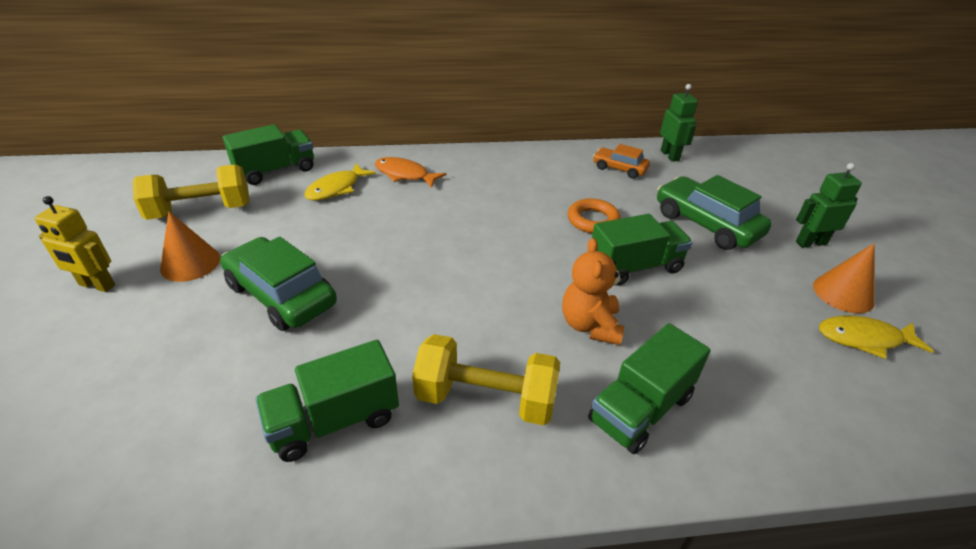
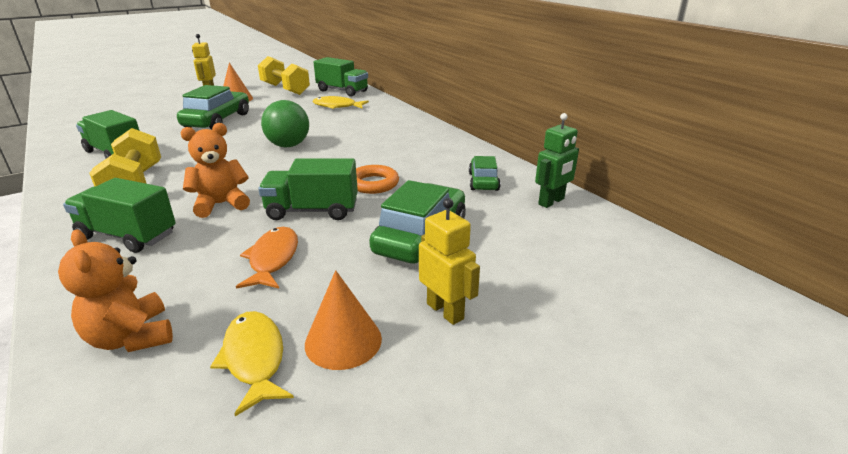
camera: 65 degrees right, 10 degrees down
orange fish [375,157,446,188] -> orange fish moved to [236,227,298,289]
green truck [592,214,693,286] -> green truck turned 135 degrees clockwise [258,158,358,220]
orange car [593,144,650,179] -> green car [469,156,501,191]
green robot [796,163,862,248] -> yellow robot [419,198,480,325]
none -> orange teddy bear [58,229,173,352]
none -> green ball [261,100,309,147]

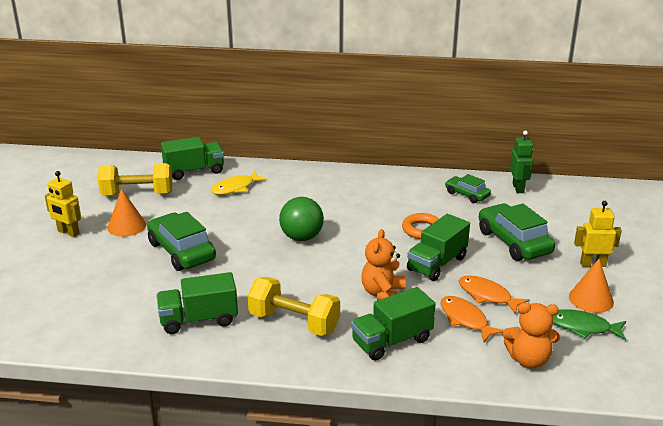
camera: 50 degrees left, 0 degrees up
yellow fish [210,311,294,416] -> green fish [553,309,626,340]
none -> orange fish [440,296,504,342]

